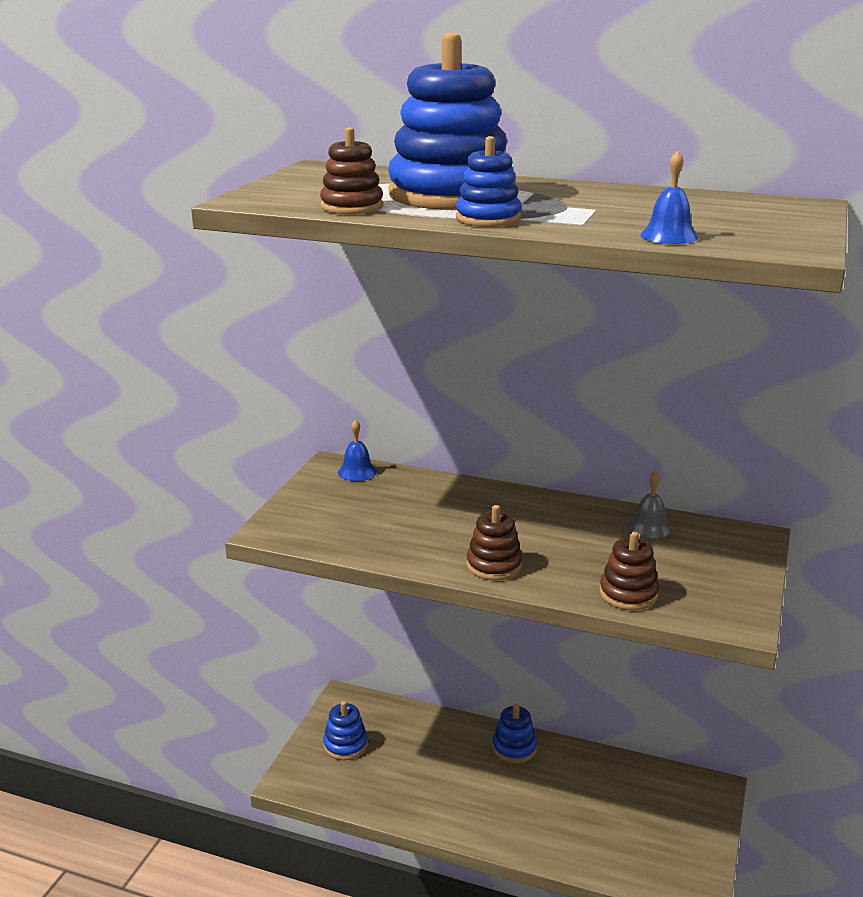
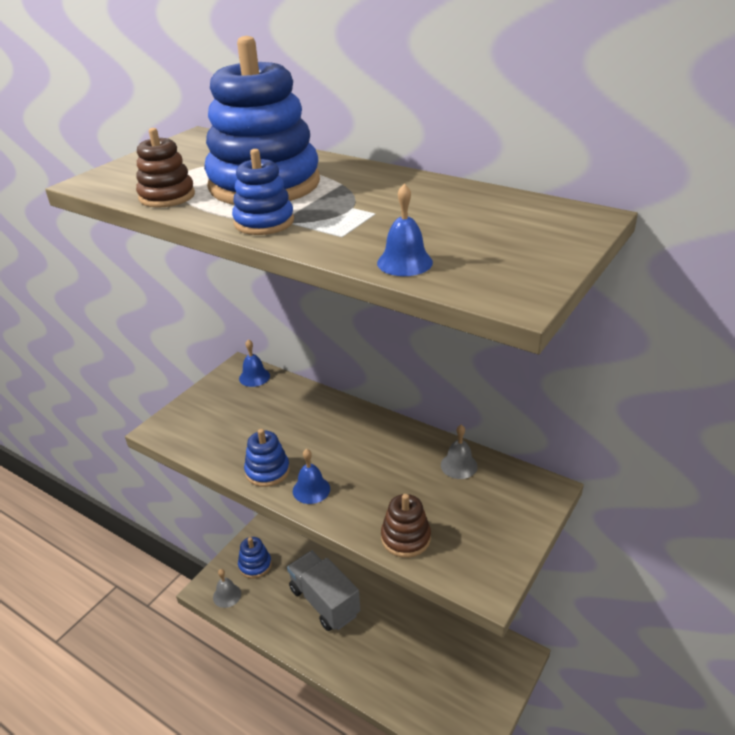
camera: 15 degrees right, 10 degrees up
brown stacking toy [467,505,523,580] -> blue bell [293,449,330,504]
blue stacking toy [492,704,537,763] -> blue stacking toy moved to [244,429,290,487]
none -> grey bell [213,569,241,608]
none -> grey truck [287,551,360,631]

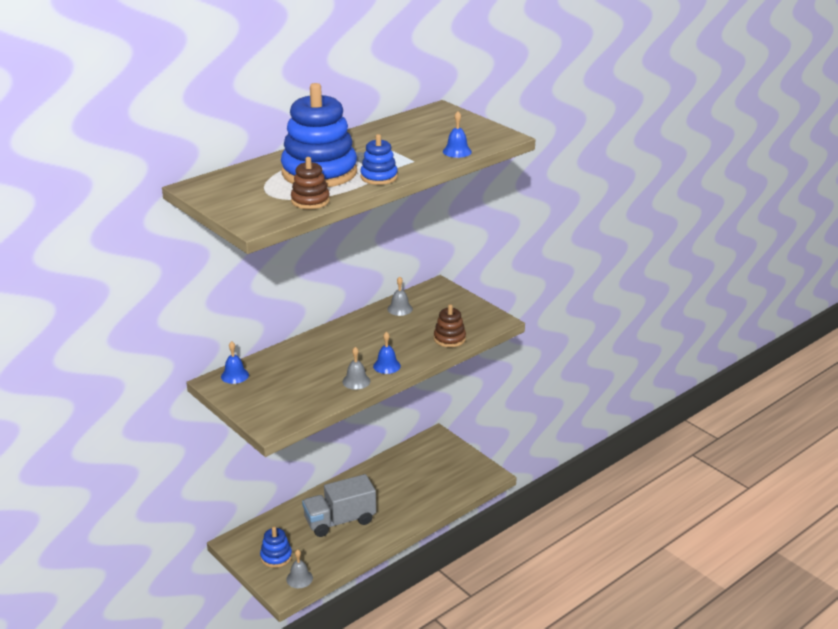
camera: 75 degrees left, 5 degrees down
blue stacking toy [244,429,290,487] -> grey bell [342,347,370,390]

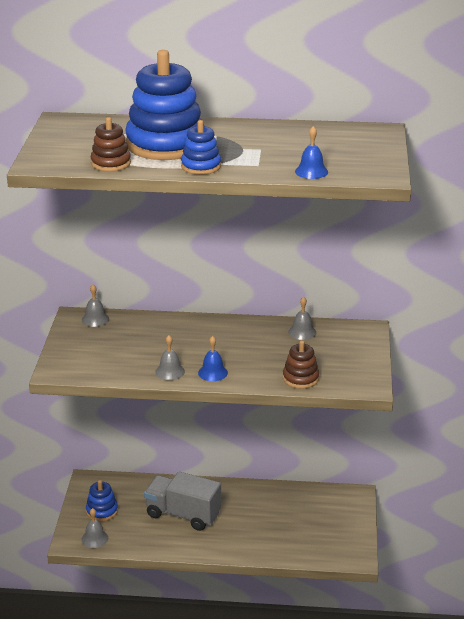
camera: 45 degrees right, 0 degrees up
blue bell [221,341,249,384] -> grey bell [82,284,109,327]

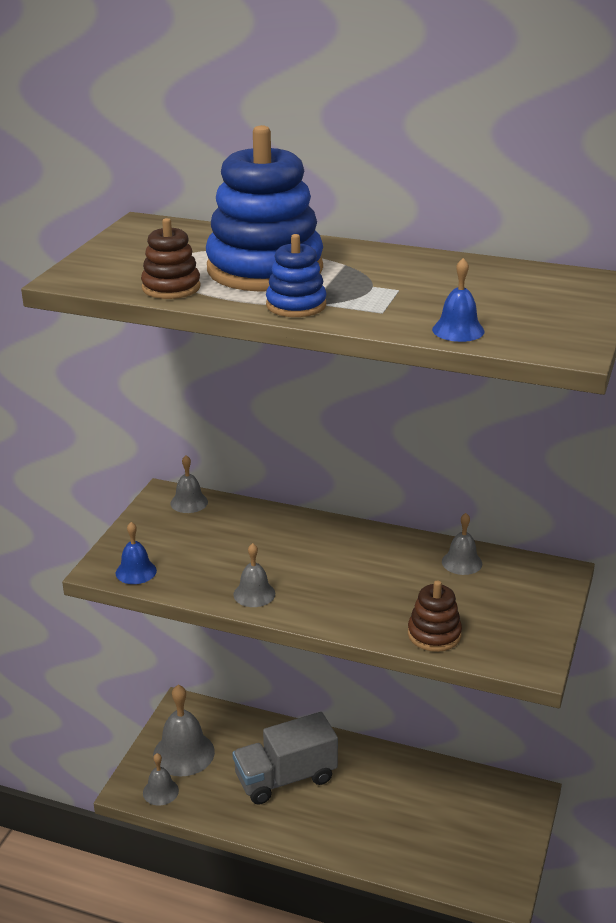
camera: 15 degrees right, 0 degrees up
blue stacking toy [86,480,118,522] -> grey bell [153,685,215,776]
grey truck [144,471,221,531] -> grey truck turned 60 degrees counterclockwise [233,712,338,805]
blue bell [198,336,228,381] -> blue bell moved to [116,522,157,584]

